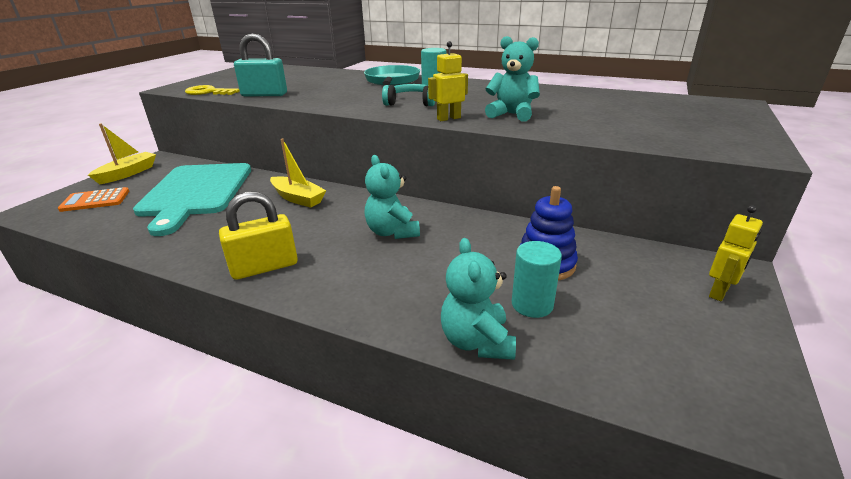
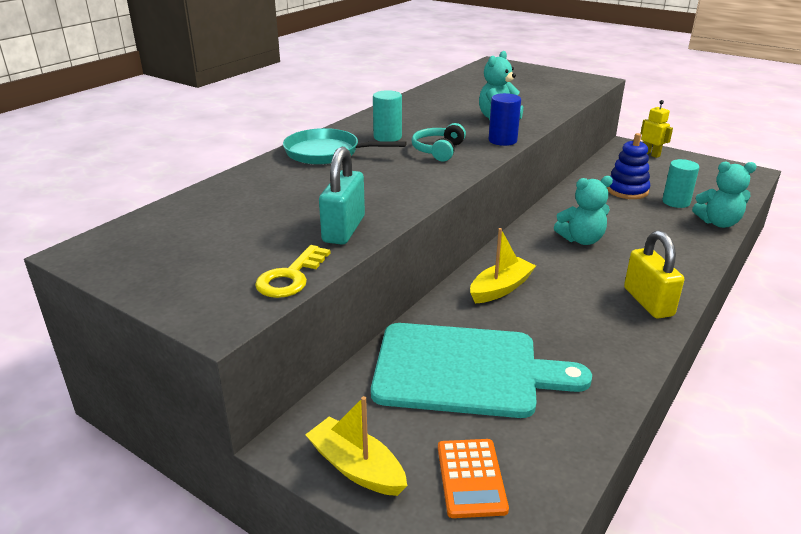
camera: 80 degrees left, 0 degrees up
yellow robot [428,41,468,121] -> blue cylinder [489,93,521,146]

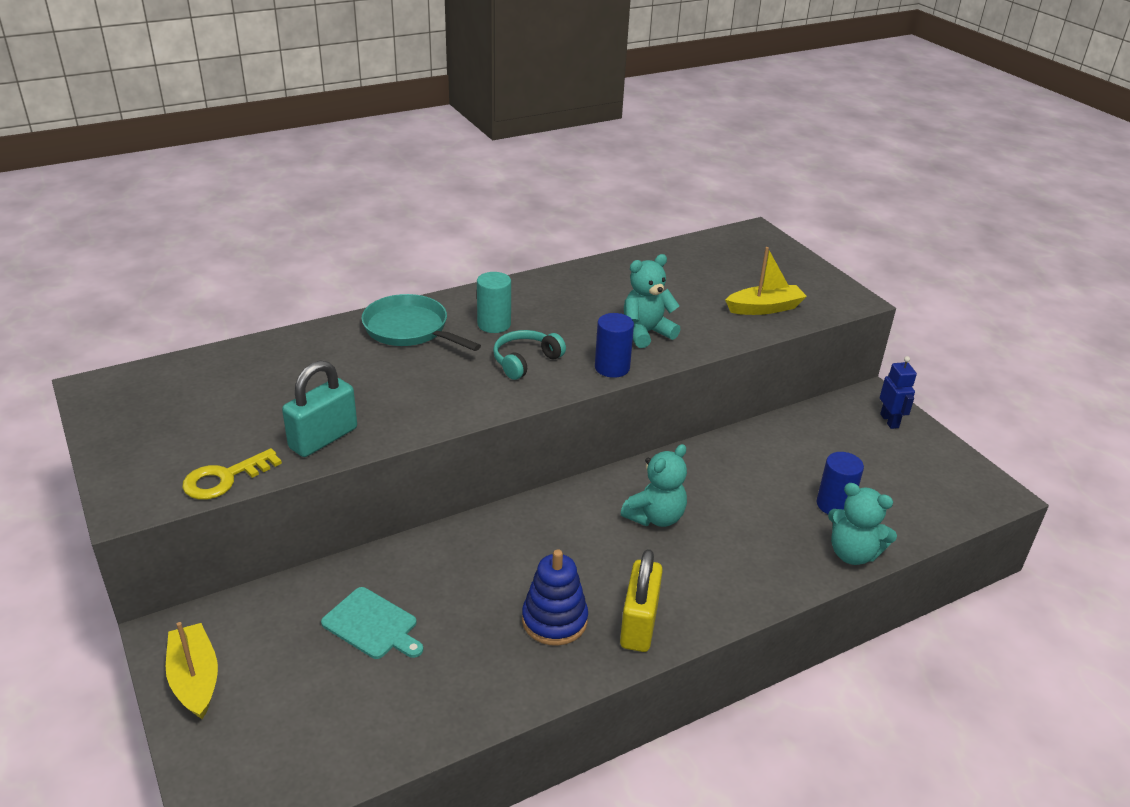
camera: 25 degrees right, 5 degrees up
turquoise cutting board [371,323,592,418] -> turquoise cutting board [321,587,423,659], size x0.48
orange calculator [438,439,509,518] -> none
yellow boat [470,228,536,303] -> yellow boat moved to [725,247,807,315]
turquoise teddy bear [554,176,613,245] -> turquoise teddy bear turned 60 degrees counterclockwise [621,444,687,527]
blue stacking toy [607,133,650,199] -> blue stacking toy moved to [522,549,588,646]
yellow robot [640,100,673,158] -> blue robot [880,356,917,429]
turquoise cylinder [662,159,699,208] -> blue cylinder [817,452,864,514]

